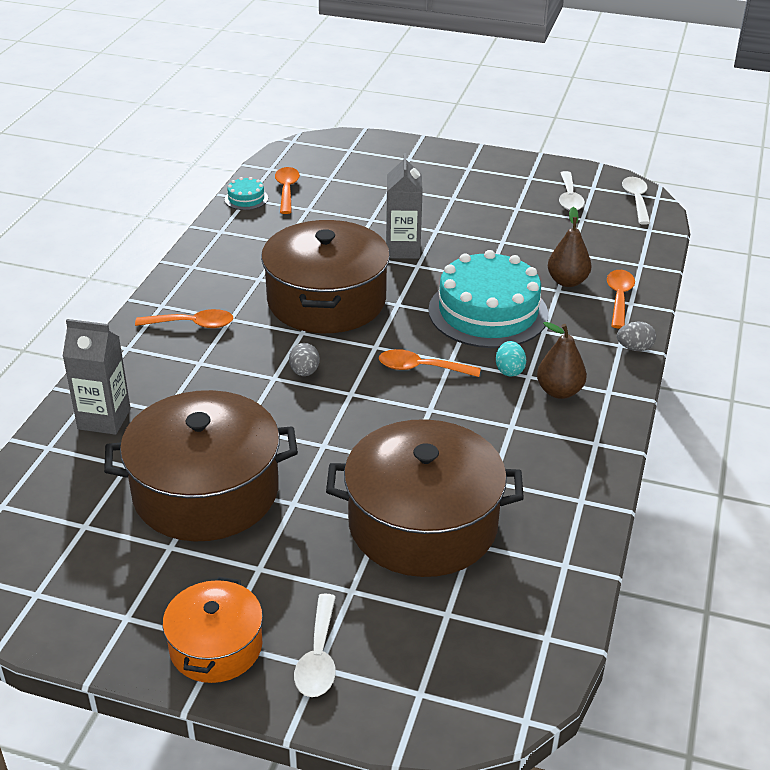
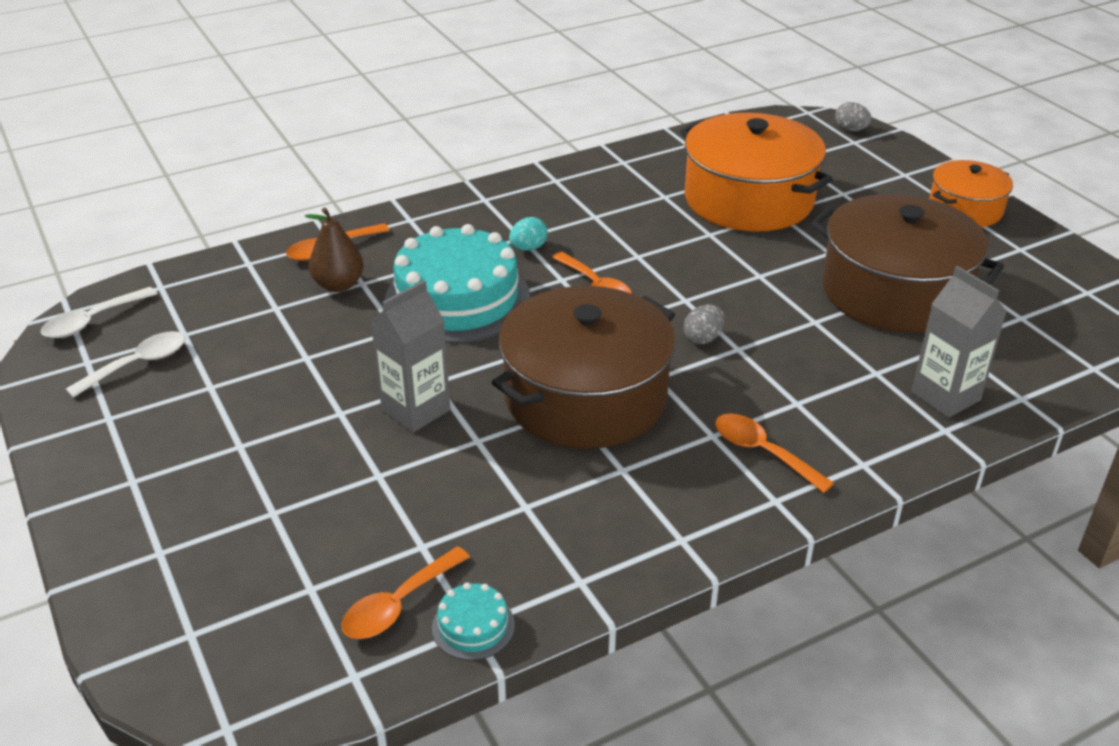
camera: 135 degrees left, 0 degrees up
white spoon [294,594,336,697] -> none
brown pot [326,419,524,577] -> orange pot [680,113,833,232]
brown pear [537,322,587,399] -> none
grey egg [617,322,656,351] -> grey egg moved to [835,102,872,131]

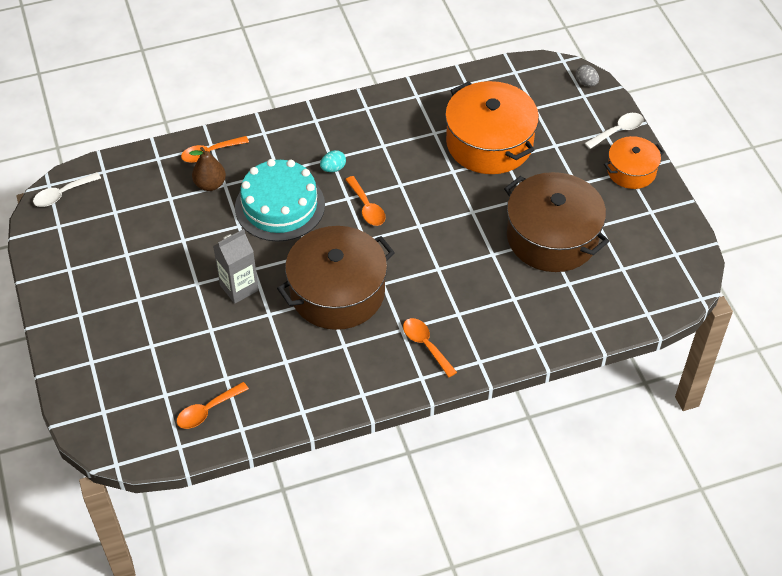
camera: 10 degrees right, 15 degrees up
white spoon [66,331,186,398] -> white spoon moved to [585,113,644,149]
turquoise cake [432,582,515,660] -> none
grey egg [684,305,725,344] -> none
grey carton [911,266,1007,418] -> none

